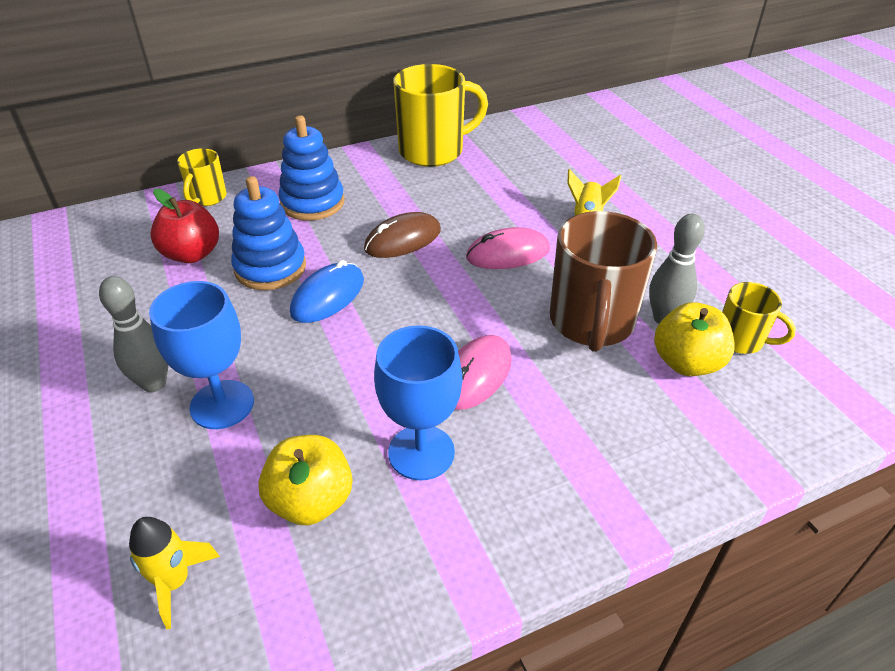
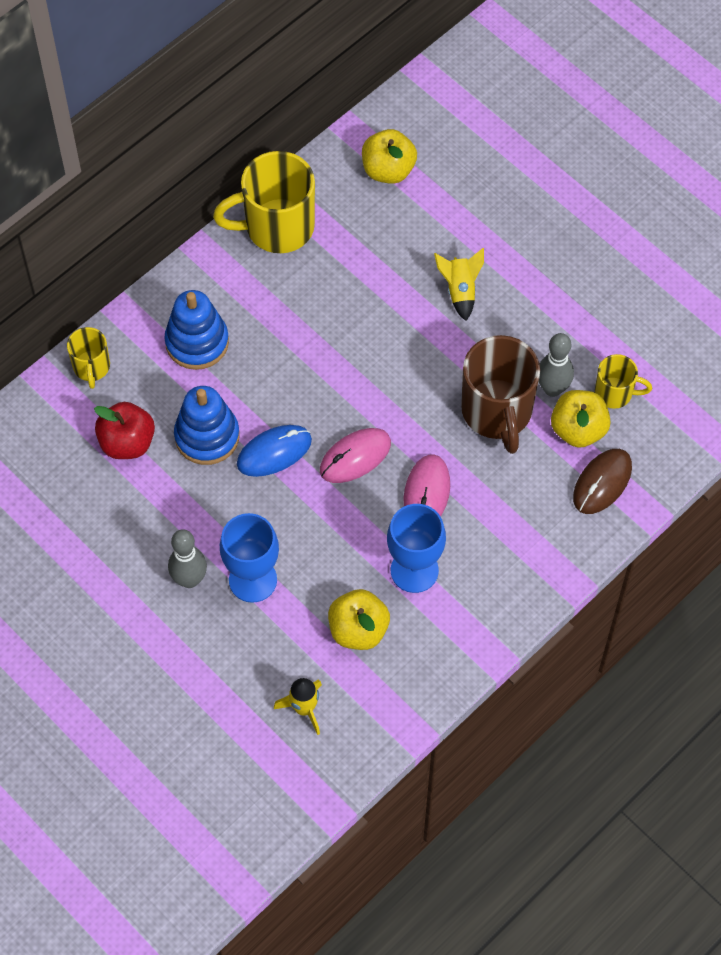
camera: 20 degrees left, 20 degrees up
blue mouse [290,260,364,323] -> blue mouse turned 45 degrees clockwise [237,425,312,477]
brown mouse [364,212,441,258] -> brown mouse moved to [573,449,632,514]
yellow mug [393,64,488,167] -> yellow mug turned 150 degrees counterclockwise [213,151,315,253]
pink mouse [466,227,550,269] -> pink mouse moved to [320,428,391,483]
none -> yellow apple [362,129,417,184]

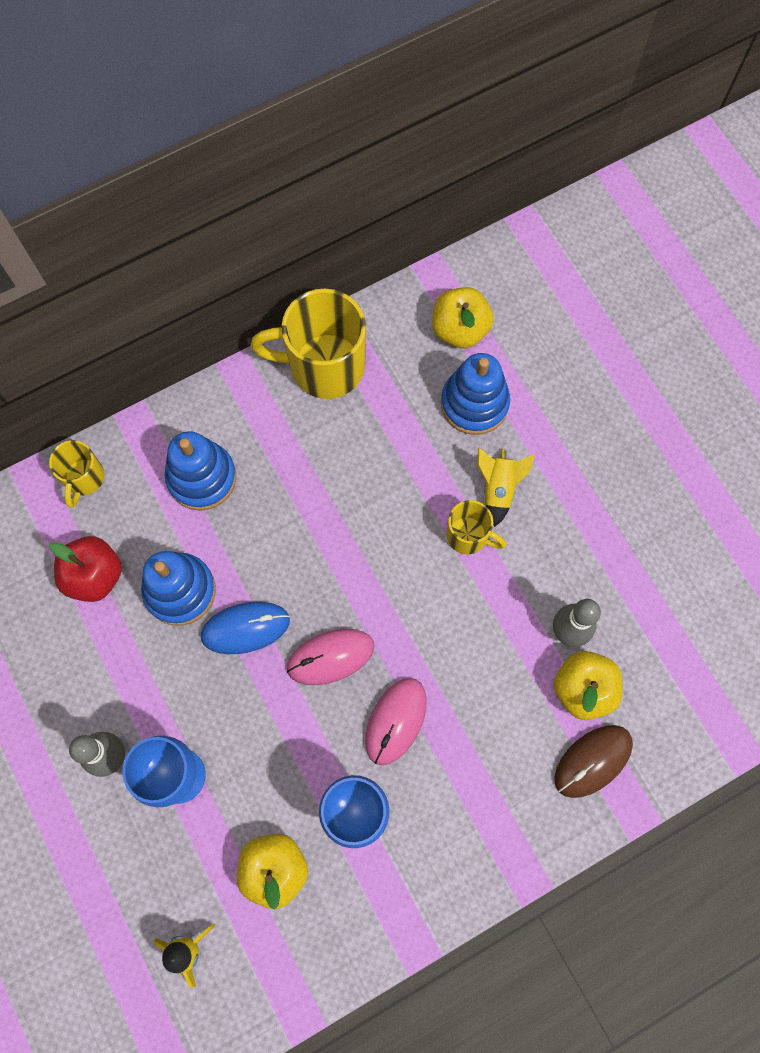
camera: 15 degrees right, 10 degrees up
brown mug [461,335,540,454] -> none
yellow mug [595,354,652,409] -> yellow mug moved to [446,500,506,554]
none -> blue stacking toy [441,353,510,435]

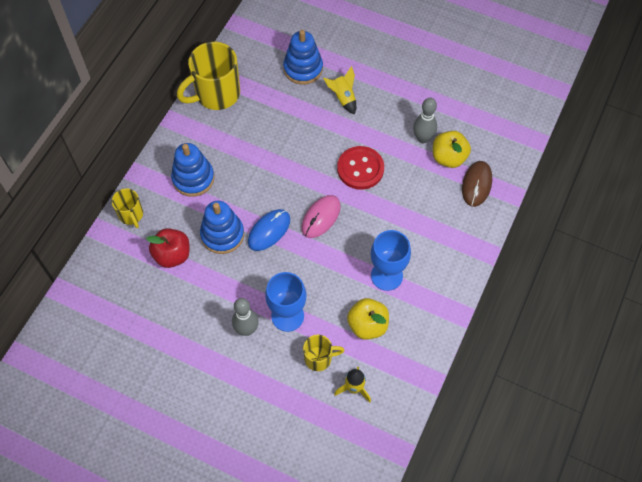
camera: 35 degrees left, 10 degrees down
pink mouse [365,678,427,765] -> none
yellow apple [432,287,494,349] -> none
yellow mug [446,500,506,554] -> yellow mug moved to [303,335,345,371]
none -> red button [337,146,384,190]

